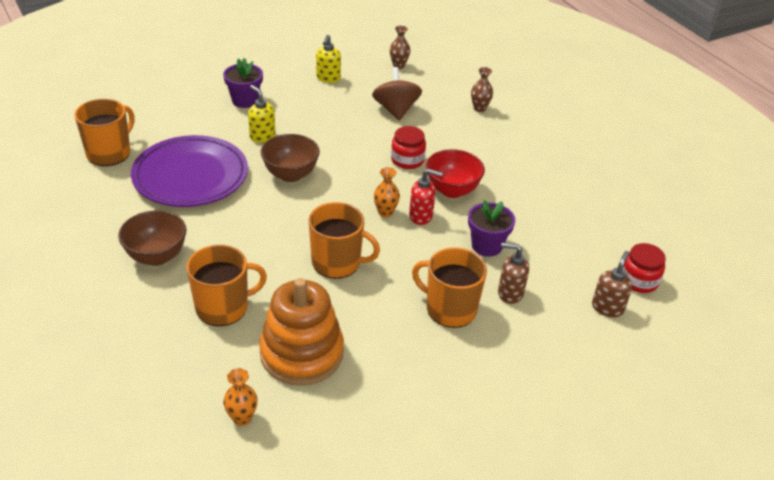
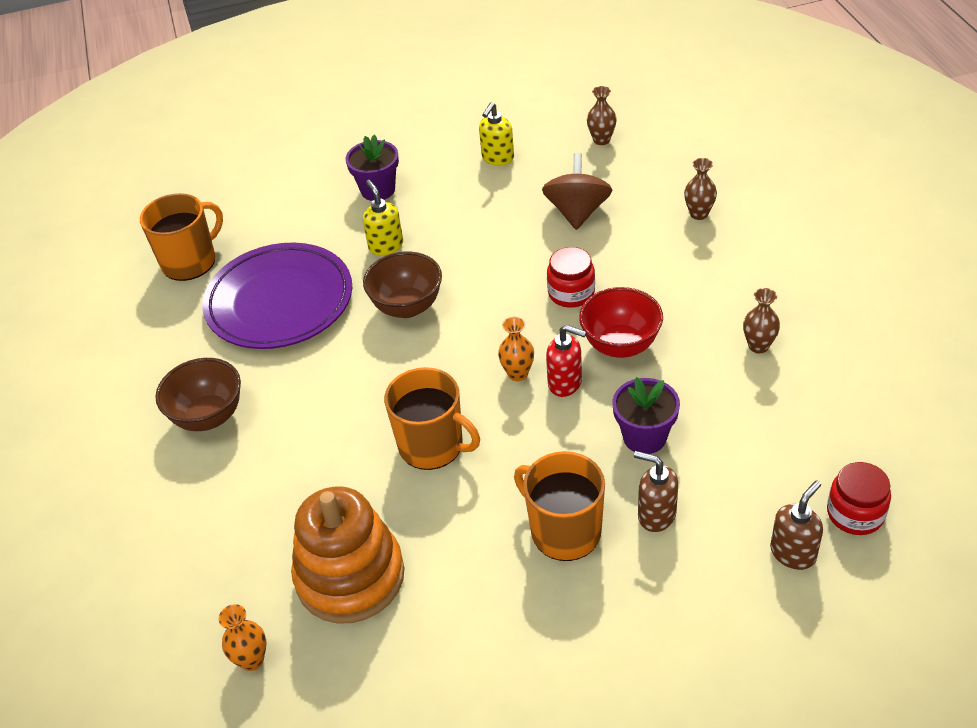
camera: 20 degrees right, 5 degrees up
orange mug [186,245,267,326] -> none
none -> brown vase [743,288,780,354]

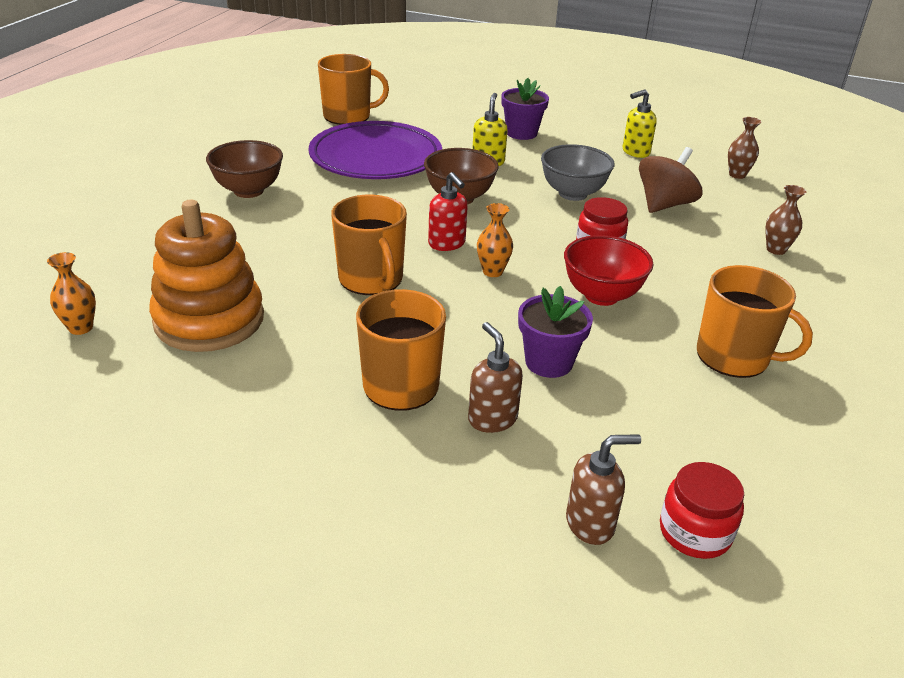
camera: 30 degrees right, 10 degrees down
red soap dispenser [546,325,586,397] -> red soap dispenser moved to [428,172,468,251]
brown vase [743,288,780,354] -> orange mug [697,265,813,378]
none -> grey bowl [541,144,615,201]

